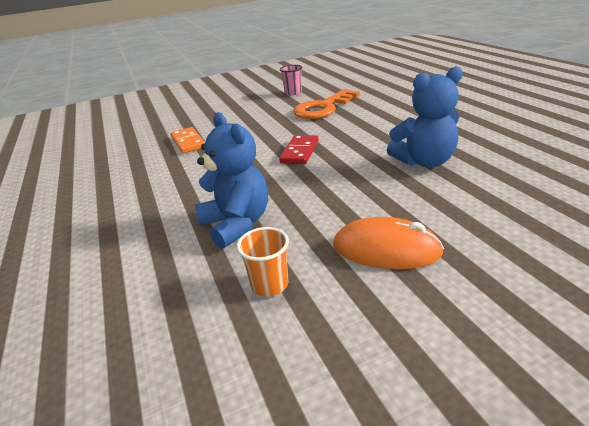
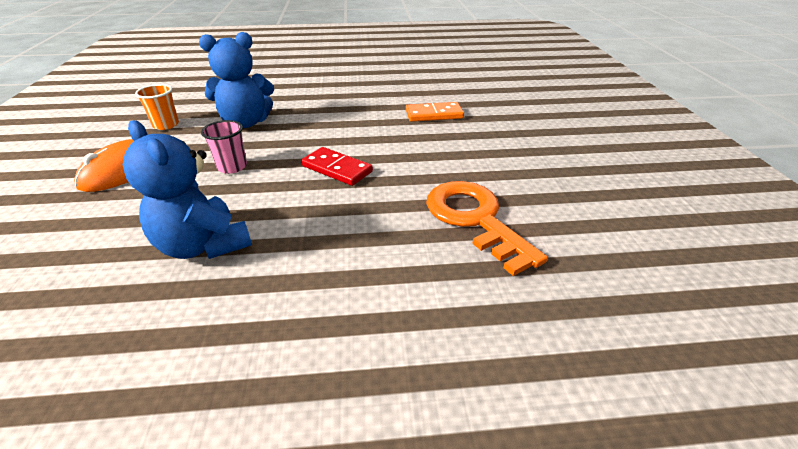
camera: 105 degrees right, 5 degrees up
pink cup [280,65,302,95] -> pink cup moved to [201,120,247,174]
blue teddy bear [387,66,463,168] -> blue teddy bear turned 45 degrees counterclockwise [123,120,252,259]

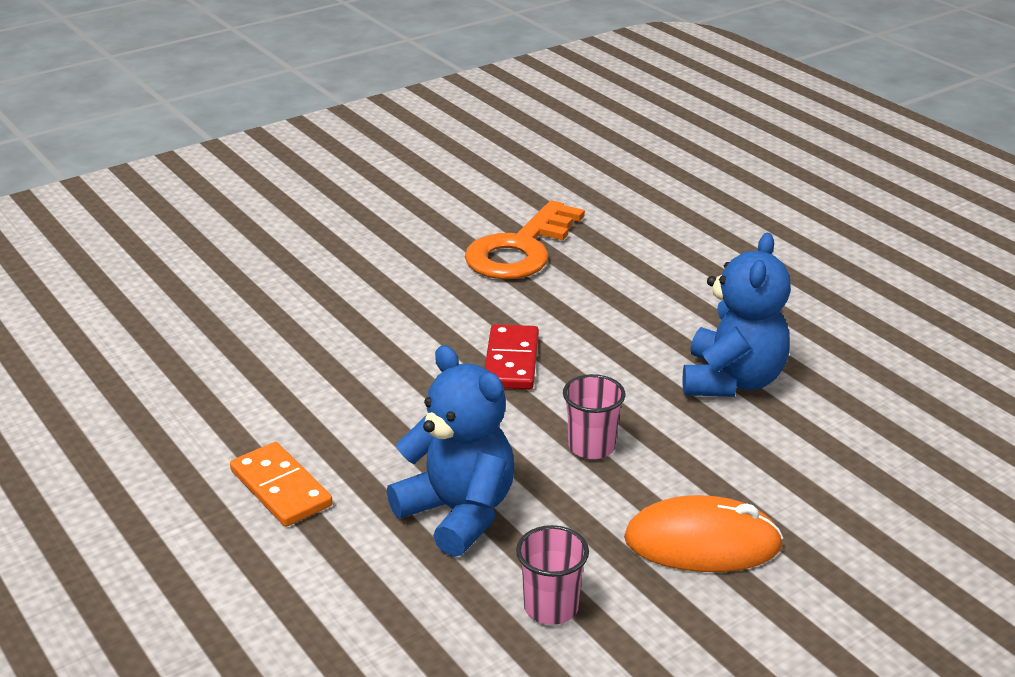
camera: 120 degrees left, 5 degrees down
orange cup [135,84,179,130] -> pink cup [516,525,589,625]
orange domino [406,102,464,122] -> orange domino moved to [230,442,333,527]

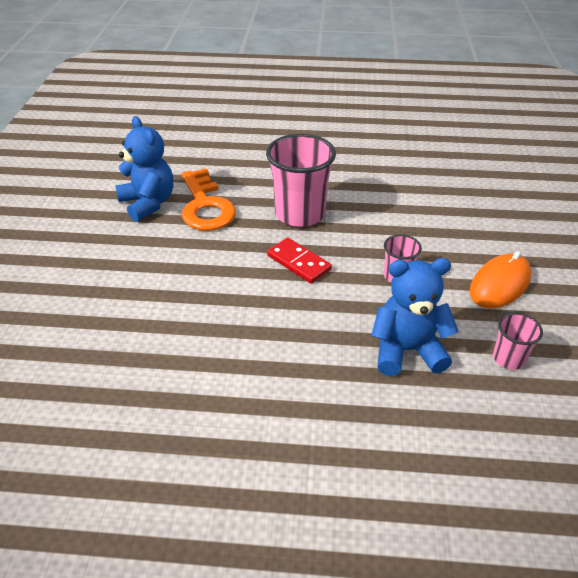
camera: 50 degrees left, 10 degrees up
orange domino [230,442,333,527] -> none
blue teddy bear [682,233,791,397] -> blue teddy bear moved to [115,116,173,222]
none -> pink cup [266,134,336,227]

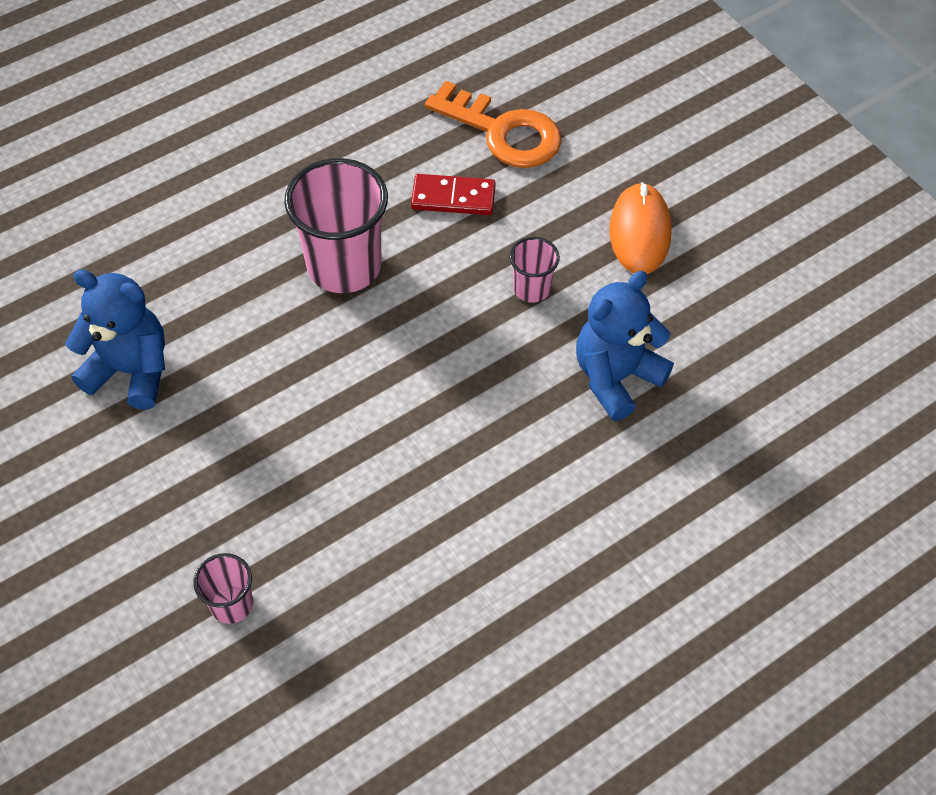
camera: 40 degrees left, 15 degrees up
orange key [182,168,236,231] -> orange key moved to [425,81,562,168]
red domino [267,238,332,284] -> red domino moved to [411,174,496,215]
pink cup [493,312,543,370] -> pink cup moved to [193,553,253,624]

